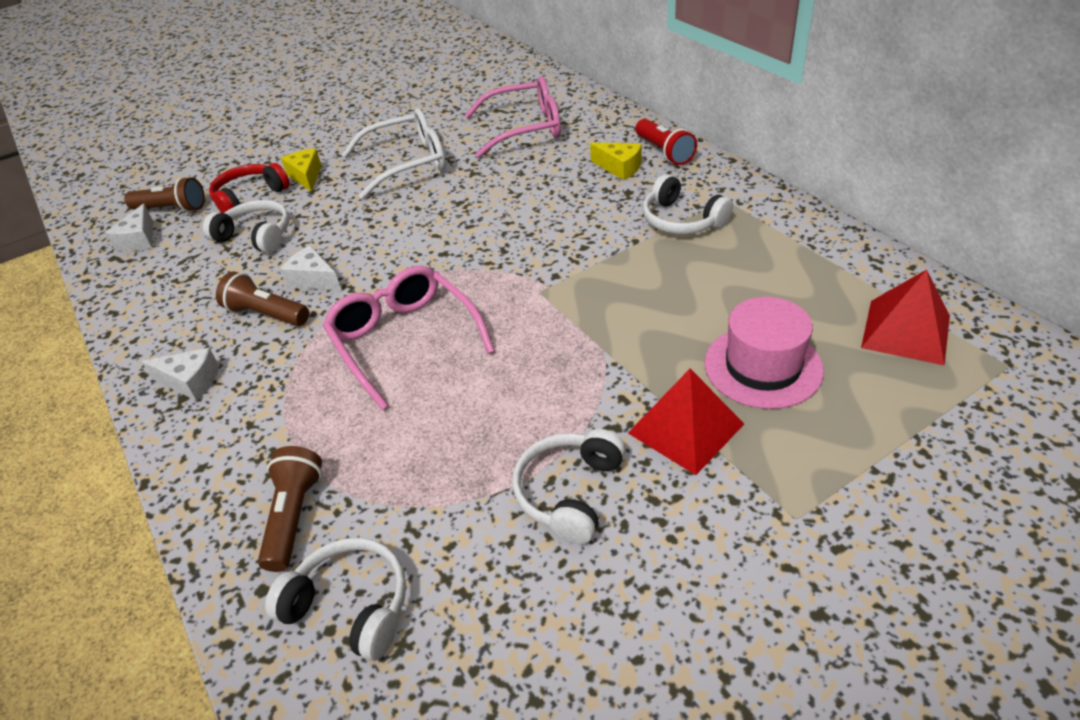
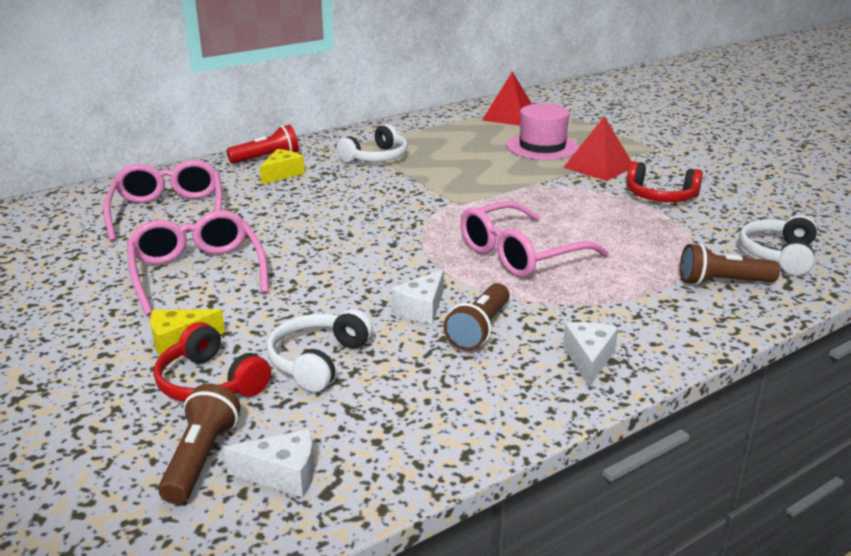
camera: 95 degrees left, 15 degrees down
white glasses [342,108,446,199] -> pink glasses [127,210,269,316]
white headphones [513,429,625,544] -> red headphones [626,161,703,202]

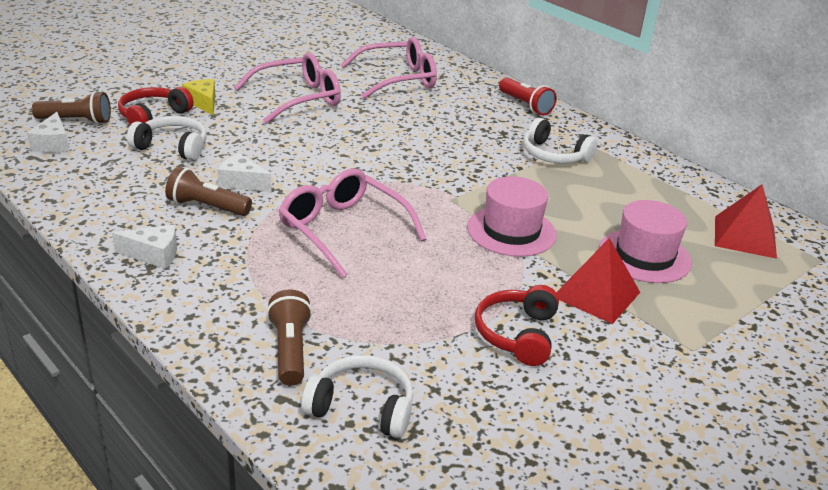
camera: 80 degrees right, 5 degrees up
yellow cheese [260,149,305,185] -> none
none -> pink hat [467,176,557,257]

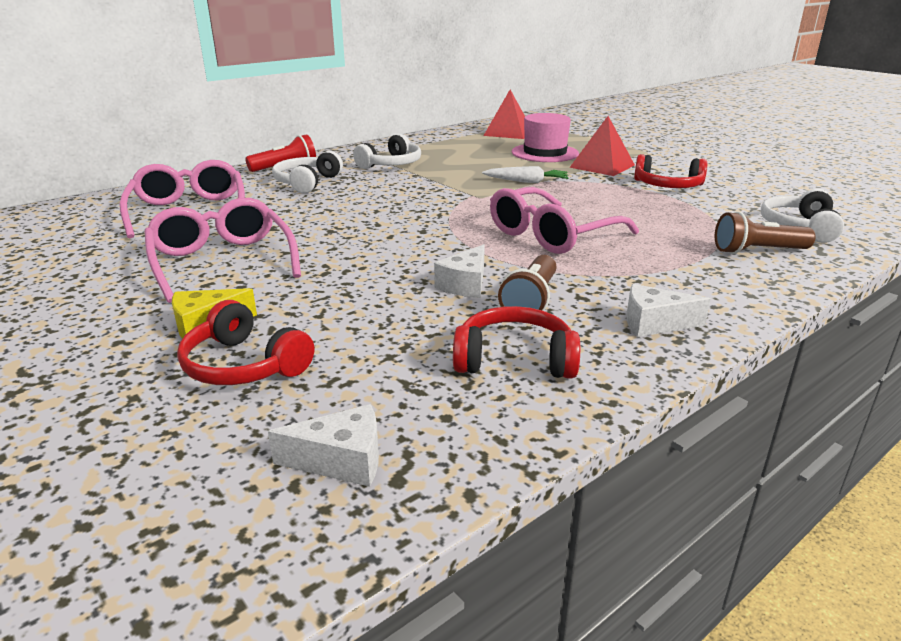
camera: 85 degrees left, 5 degrees down
brown flashlight [32,91,111,124] -> none
white cheese [112,224,177,269] -> white cheese turned 90 degrees counterclockwise [626,284,711,337]
white headphones [127,116,207,161] -> white headphones moved to [272,151,343,193]
pink hat [467,176,557,257] -> white carrot [482,166,568,183]
none -> red headphones [453,306,580,379]

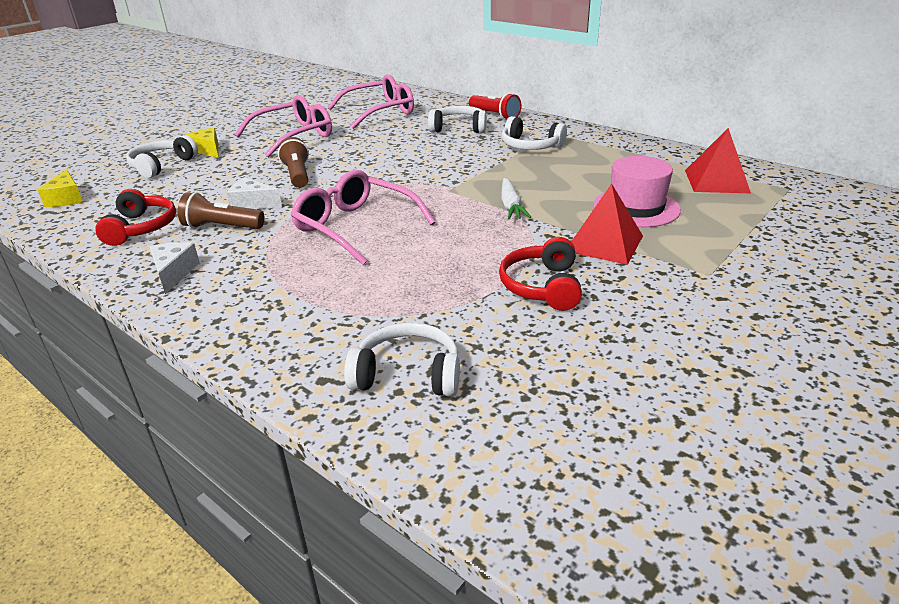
camera: 80 degrees right, 5 degrees up
red headphones [177,300,314,385] -> white headphones [126,135,198,178]
white cheese [268,404,379,487] -> yellow cheese [37,169,83,207]
brown flashlight [715,212,816,254] -> brown flashlight moved to [278,137,309,188]

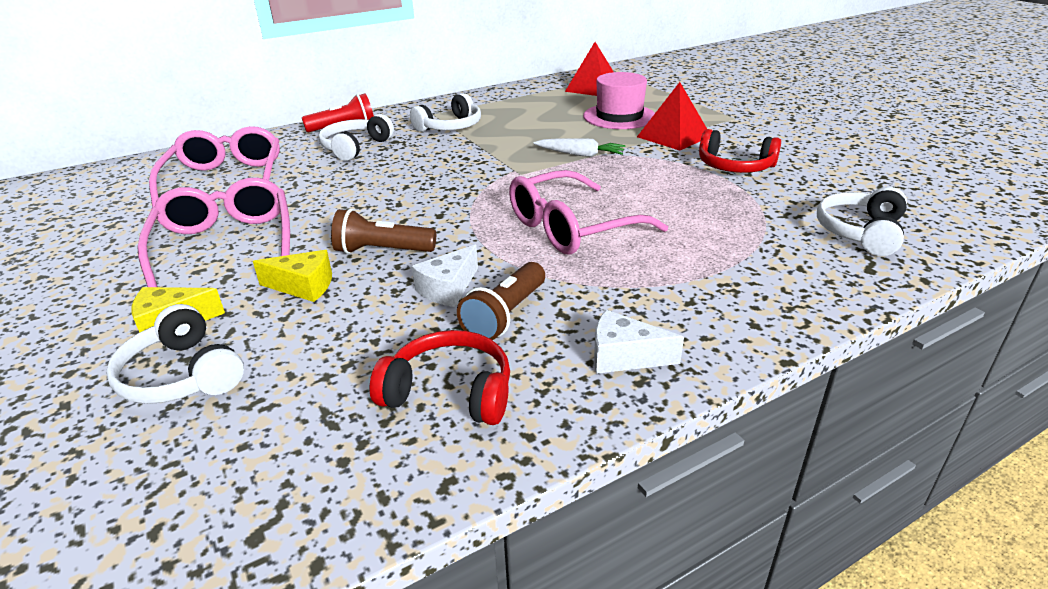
camera: 70 degrees left, 0 degrees up
yellow cheese [37,169,83,207] -> yellow cheese moved to [253,250,332,302]

